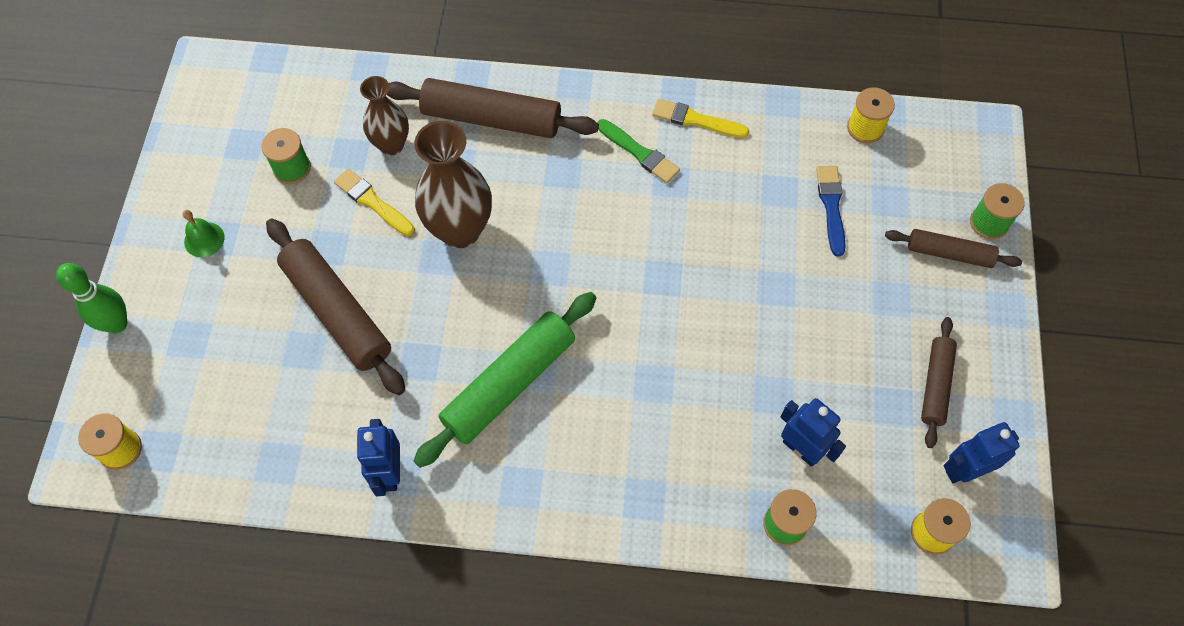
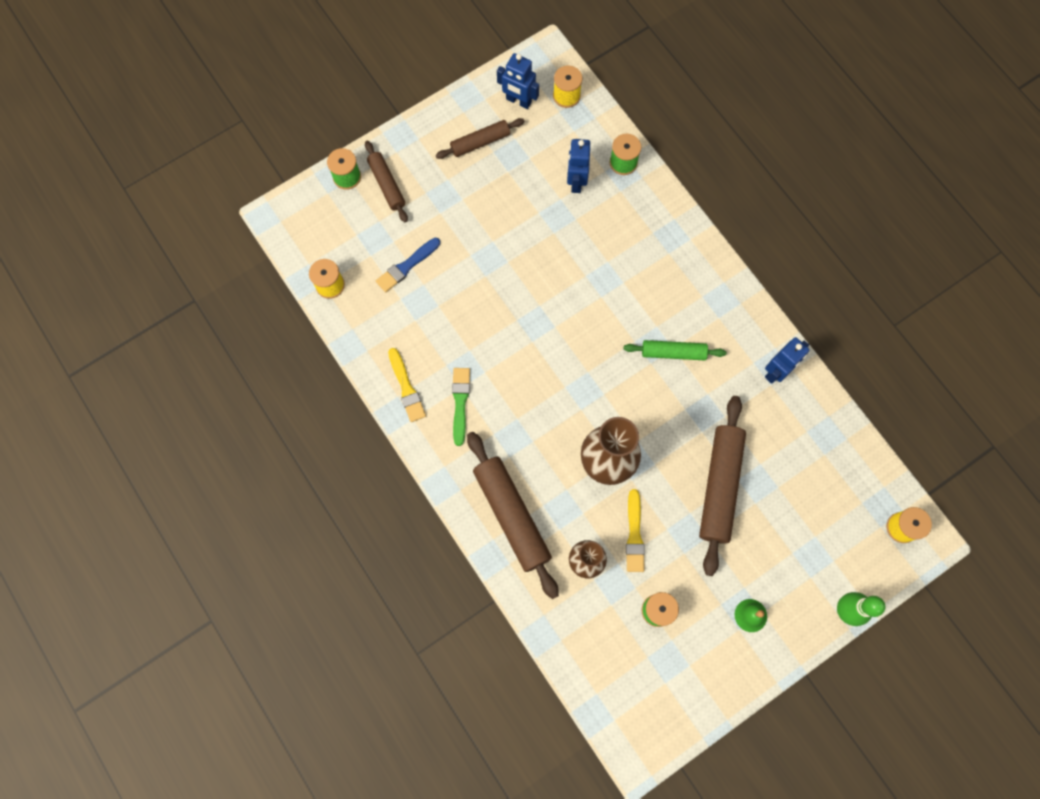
camera: 130 degrees left, 10 degrees up
green rolling pin [413,292,596,468] -> green rolling pin [624,340,726,360], size x0.58

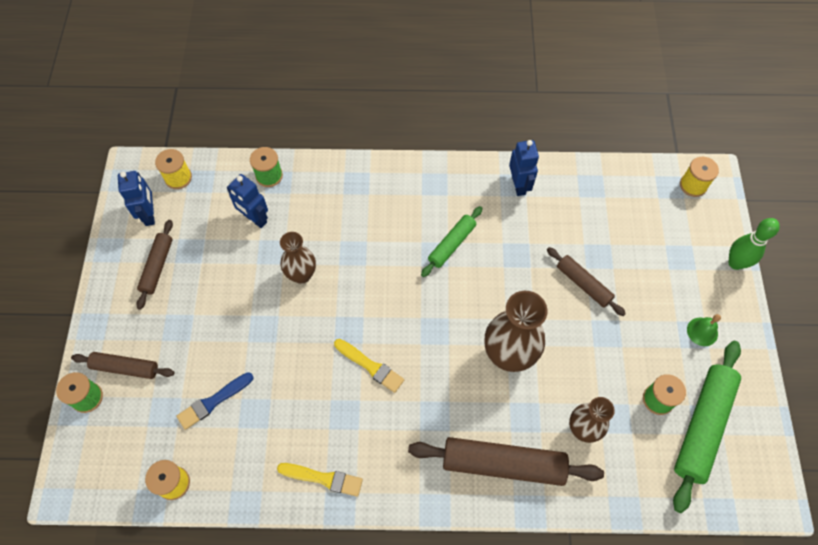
camera: 55 degrees left, 10 degrees down
blue brush [376,238,440,292] -> blue brush turned 60 degrees clockwise [176,372,253,430]
green brush [452,368,470,446] -> none
blue robot [497,53,539,109] -> blue robot turned 75 degrees counterclockwise [118,171,155,226]
yellow brush [626,489,645,572] -> yellow brush moved to [334,339,404,393]
brown rolling pin [699,396,746,576] -> brown rolling pin [547,247,626,316], size x0.58
none -> brown vase [280,232,316,284]
none -> green rolling pin [673,341,741,513]

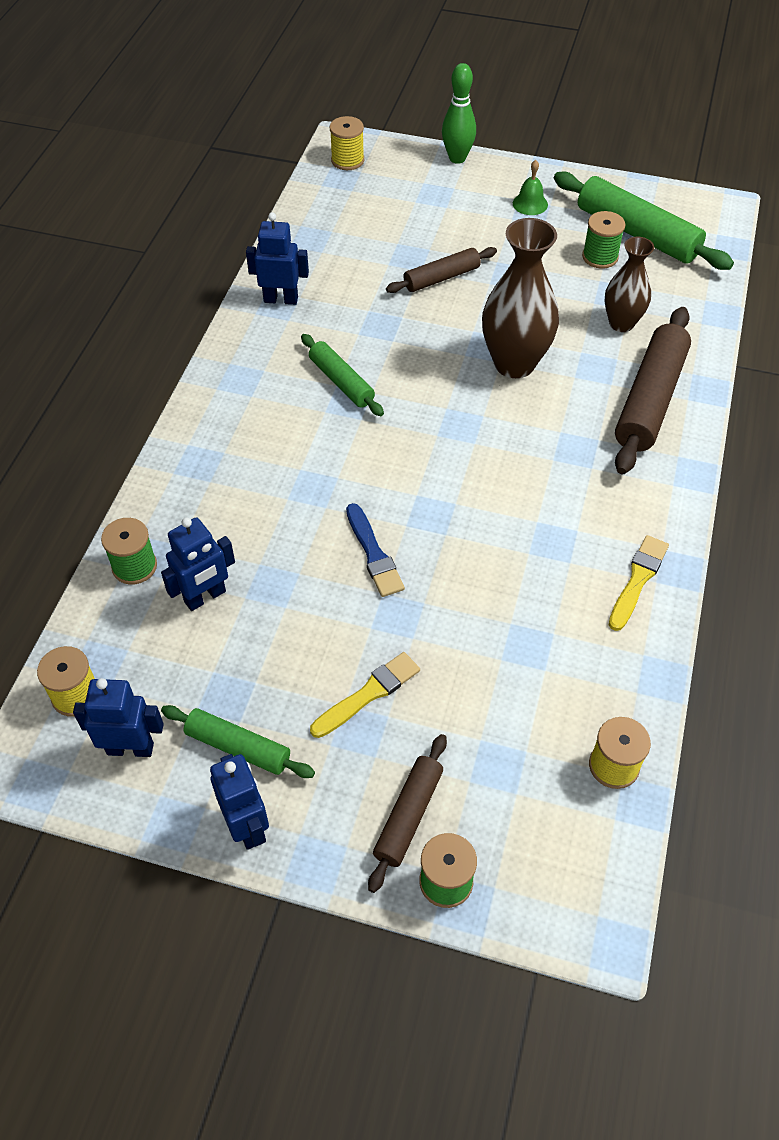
camera: 75 degrees left, 10 degrees down
brown rolling pin [136,220,173,310] -> green rolling pin [161,705,315,778]
blue brush [176,372,253,430] -> blue brush moved to [346,503,405,597]
brown vase [280,232,316,284] -> none
yellow brush [334,339,404,393] -> yellow brush moved to [310,652,420,738]
none -> blue robot [210,754,269,850]

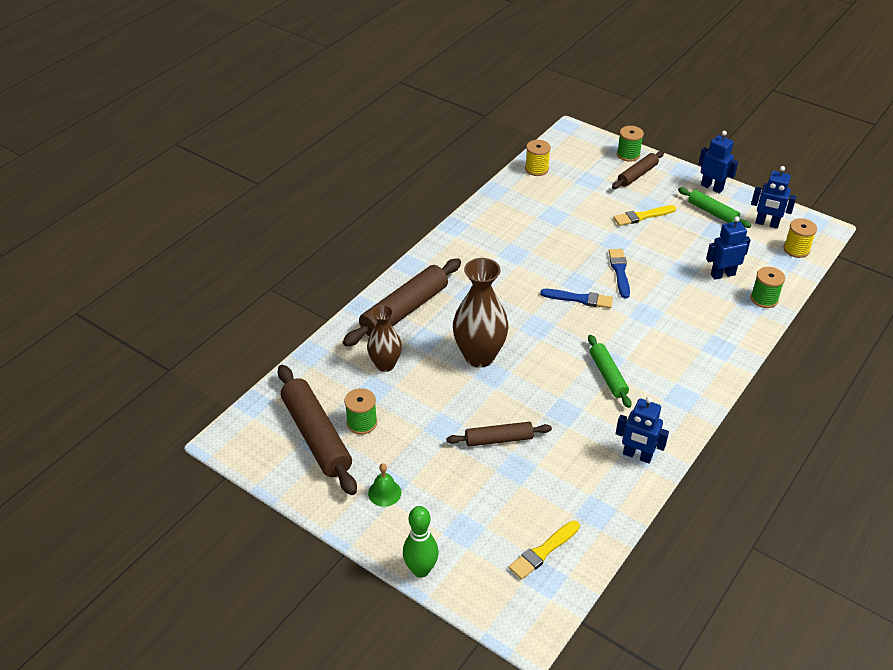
camera: 160 degrees left, 10 degrees down
blue robot [210,754,269,850] -> blue robot turned 135 degrees clockwise [699,131,738,194]
yellow spool [330,116,364,170] -> none
green rolling pin [554,172,734,270] -> brown rolling pin [278,365,357,495]
yellow brush [609,535,669,631] -> yellow brush moved to [509,521,580,580]
none -> blue brush [540,289,613,308]

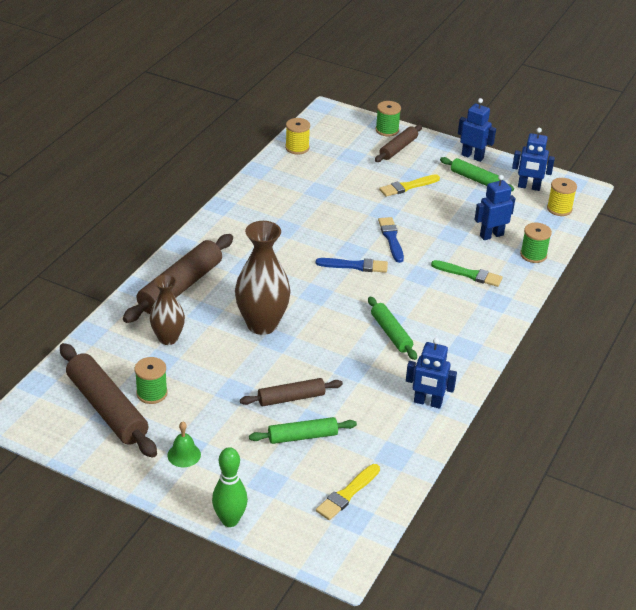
camera: 10 degrees left, 5 degrees down
none -> green rolling pin [249,417,357,444]
none -> green brush [431,260,503,287]

